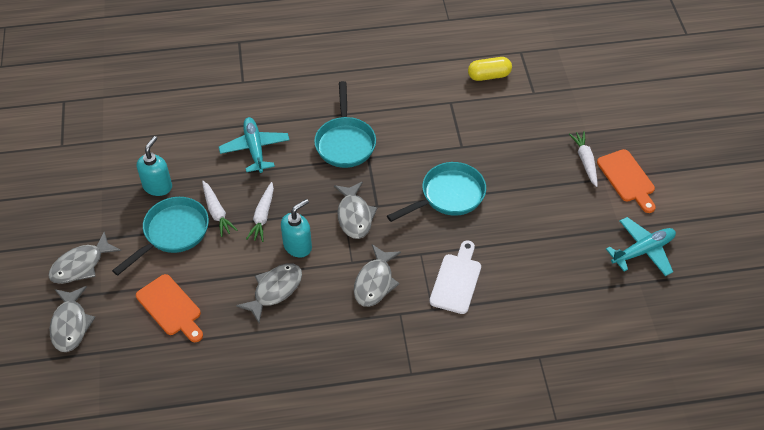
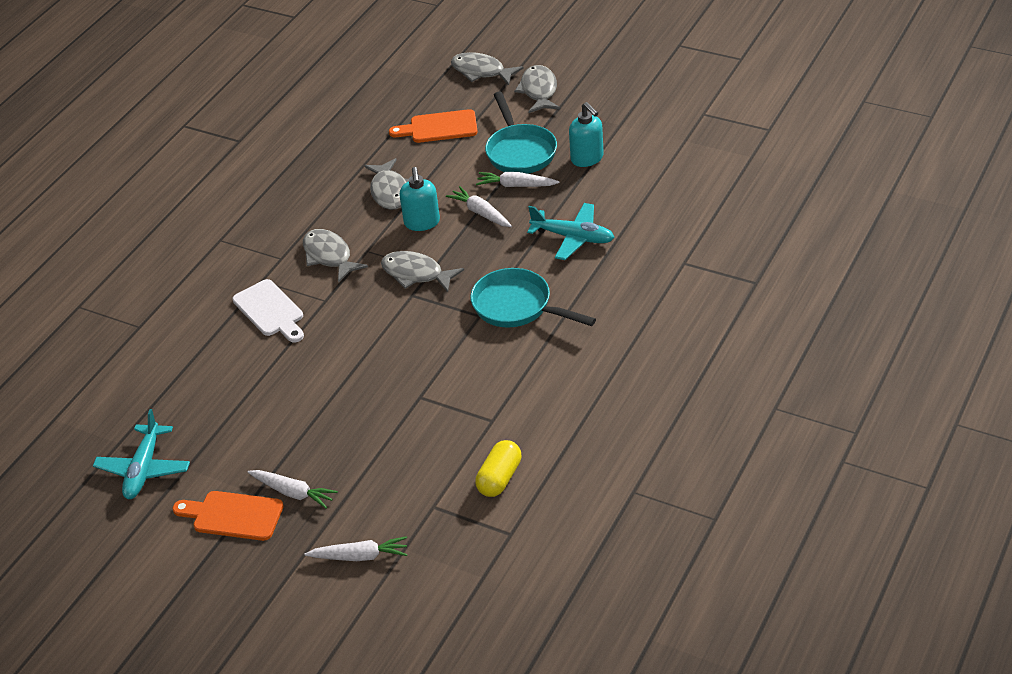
camera: 130 degrees right, 10 degrees down
turquoise pan [387,162,486,222] -> none
none -> white carrot [304,536,407,561]

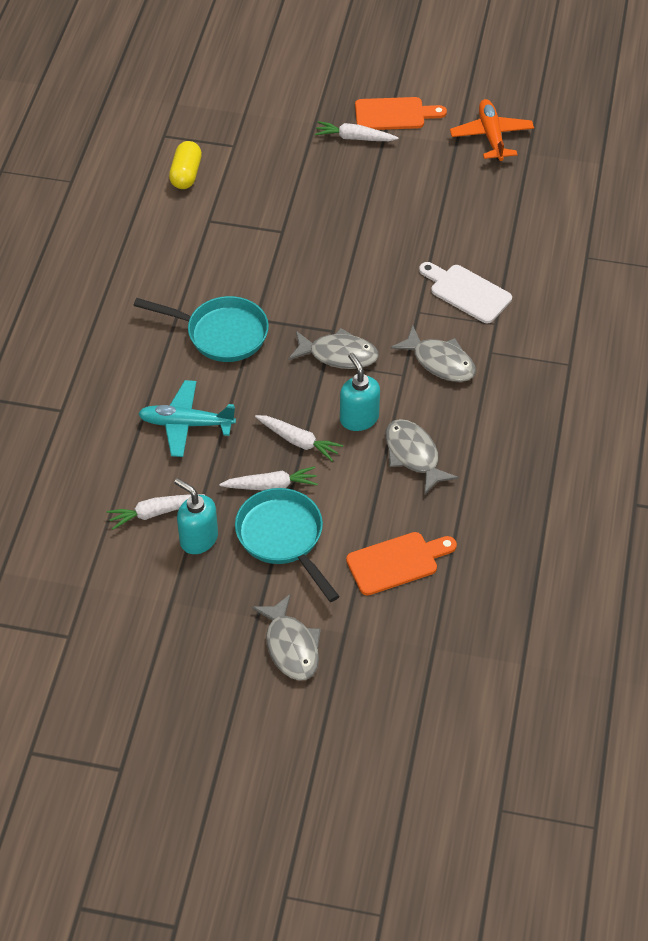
camera: 160 degrees right, 10 degrees up
turquoise plane [93,409,190,499] -> orange plane [450,99,534,161]
white carrot [304,536,407,561] -> white carrot moved to [107,494,205,530]
grey fish [451,52,524,85] -> none

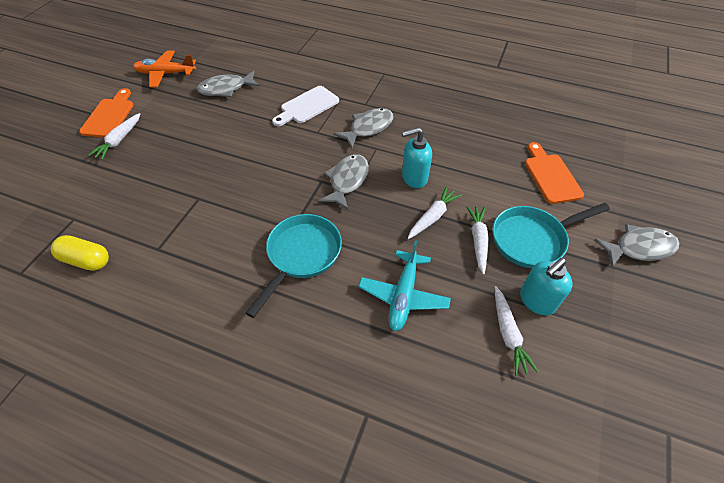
camera: 80 degrees left, 0 degrees up
grey fish [385,419,458,494] -> grey fish moved to [197,71,260,97]

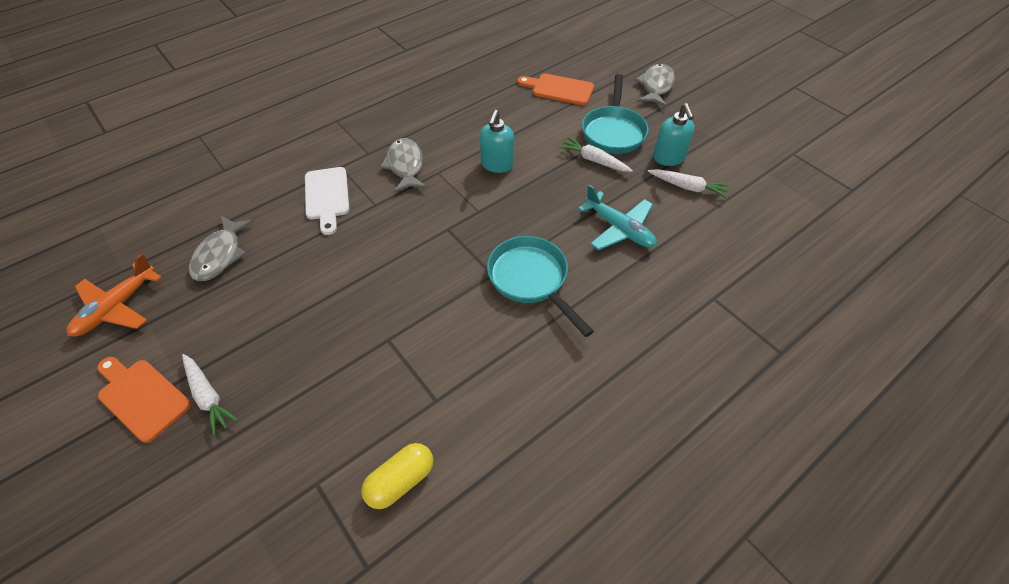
camera: 60 degrees left, 0 degrees up
grey fish [319,154,369,210] -> none
white carrot [408,186,462,239] -> none

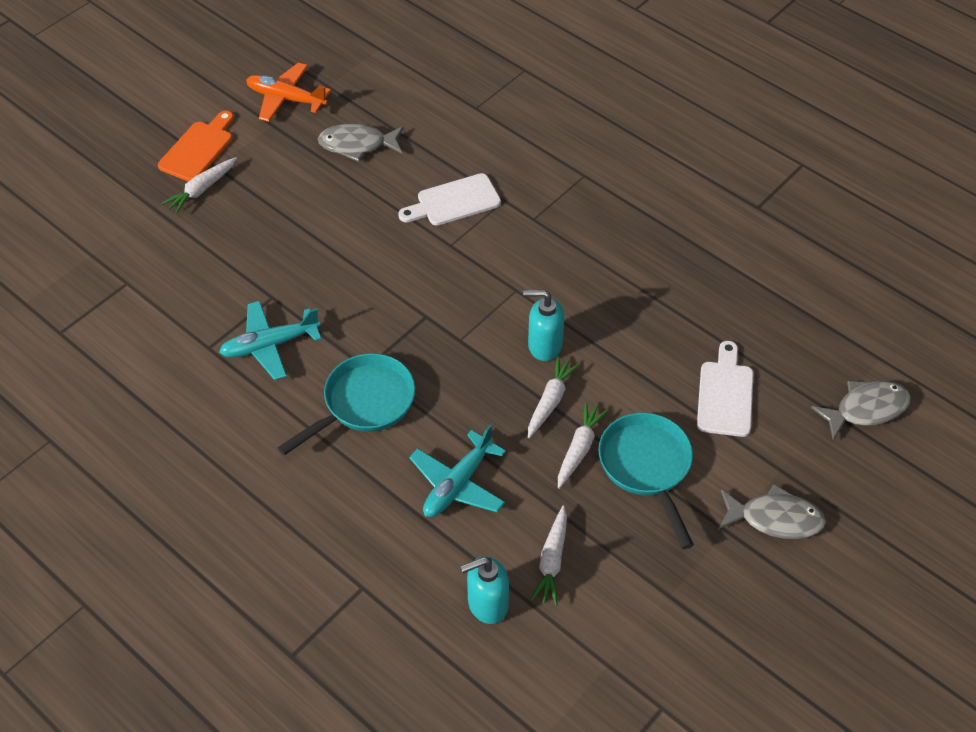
camera: 80 degrees right, 0 degrees up
yellow capsule [361,443,433,509] -> none
grey fish [380,138,427,193] -> grey fish moved to [811,381,911,440]
orange cutting board [517,74,594,105] -> white cutting board [697,341,753,437]
turquoise pan [582,74,649,154] -> turquoise pan turned 75 degrees clockwise [598,413,694,549]
turquoise soap dispenser [653,103,695,166] -> turquoise soap dispenser moved to [460,556,509,624]
none -> turquoise plane [219,301,321,380]
none -> white carrot [528,356,580,438]

